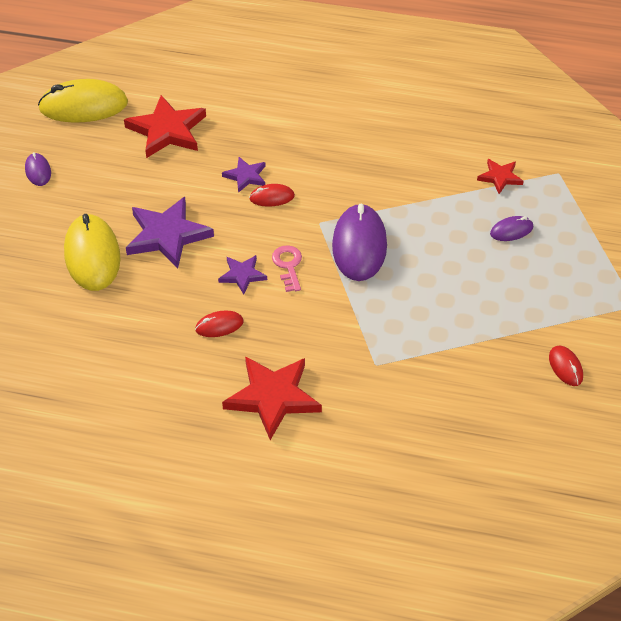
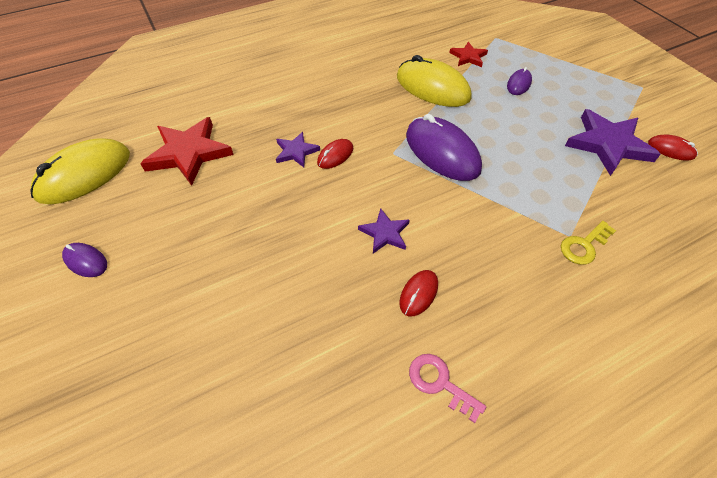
camera: 40 degrees left, 5 degrees up
yellow mouse [64,214,120,291] -> yellow mouse moved to [397,55,471,107]
purple star [126,197,214,269] -> purple star moved to [565,109,661,176]
red star [222,356,322,440] -> none
pink key [272,245,302,292] -> pink key moved to [409,354,486,423]
none -> yellow key [561,221,616,265]

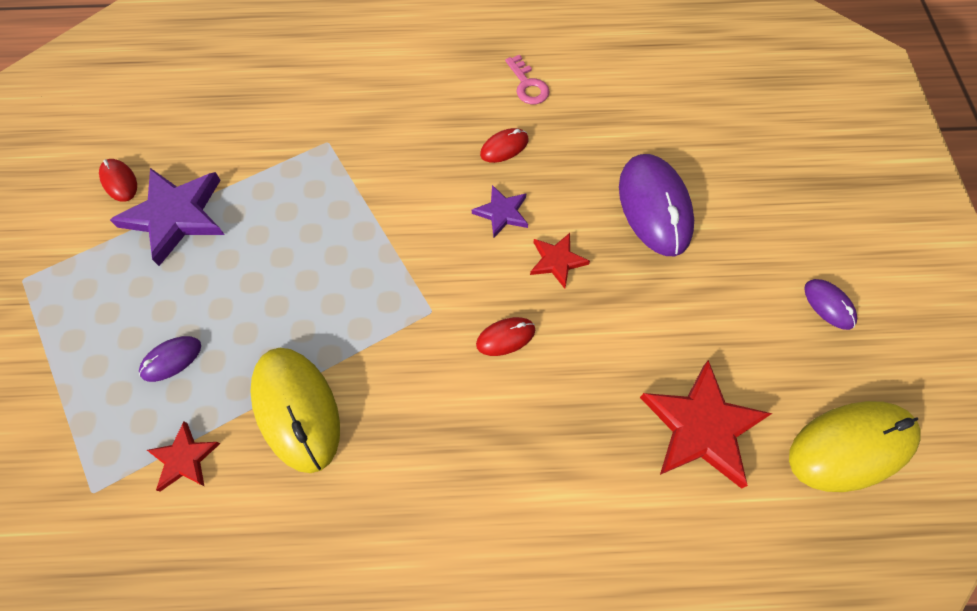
camera: 155 degrees left, 10 degrees up
purple star [276,132,320,167] -> none
purple mouse [406,114,482,181] -> purple mouse moved to [619,154,694,256]
yellow key [561,221,616,265] -> none
none -> red star [530,233,590,289]

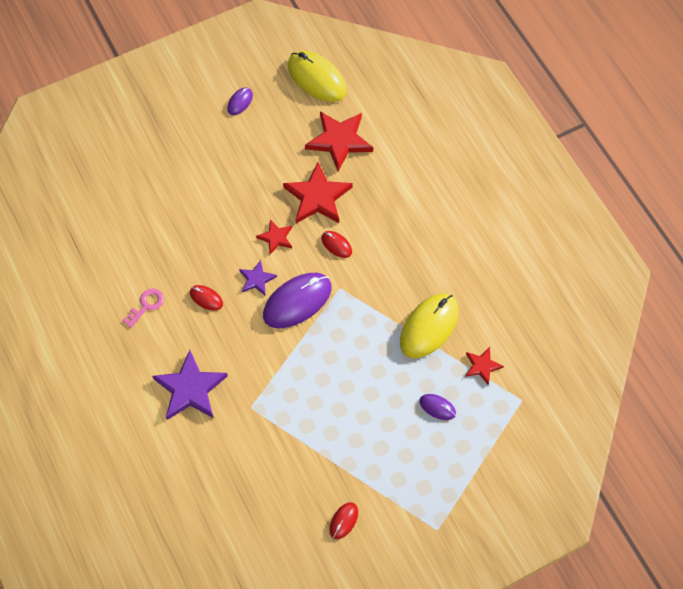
camera: 115 degrees left, 0 degrees up
purple star [110,168,225,266] -> purple star moved to [152,350,228,420]
purple mouse [619,154,694,256] -> purple mouse moved to [263,273,331,328]
none -> red star [283,162,353,223]

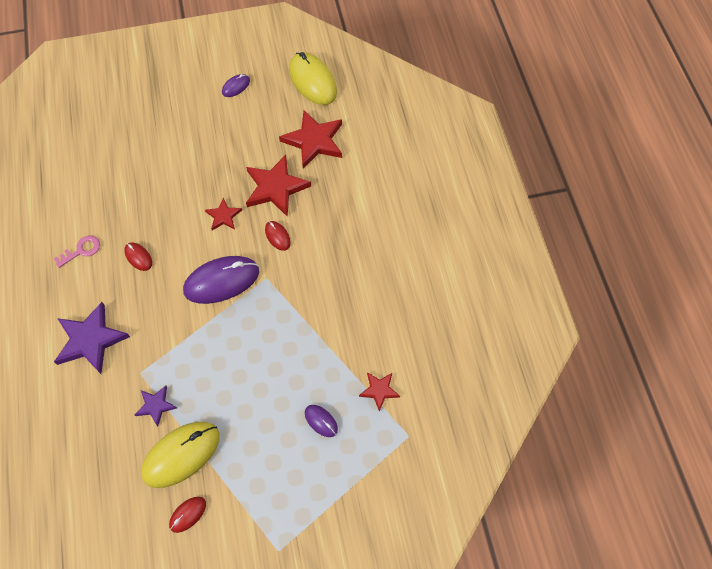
camera: 15 degrees right, 0 degrees up
purple star [239,260,277,295] -> purple star moved to [135,386,177,426]
yellow mouse [400,294,459,358] -> yellow mouse moved to [141,422,220,488]

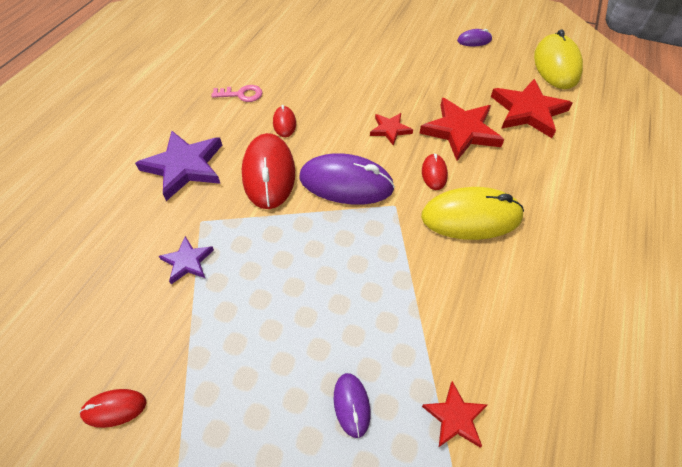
camera: 35 degrees right, 10 degrees down
yellow mouse [141,422,220,488] -> yellow mouse moved to [421,187,524,240]
none -> red mouse [242,133,295,209]

